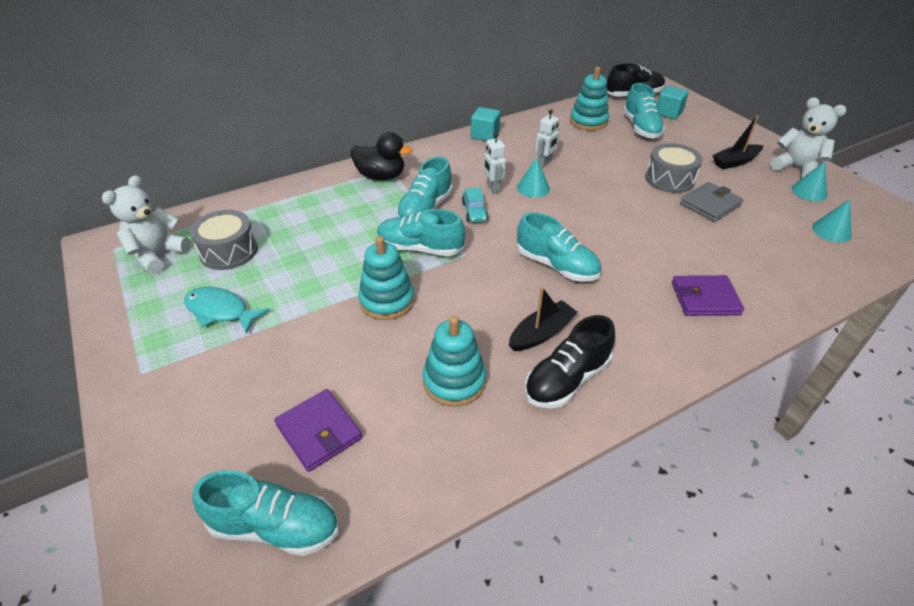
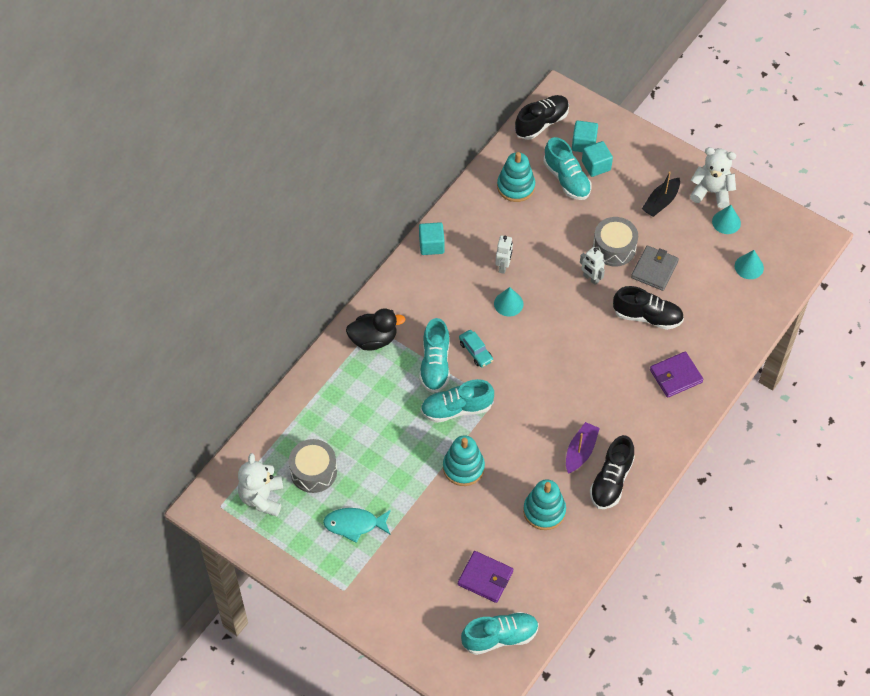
camera: 25 degrees left, 15 degrees up
white robot [484,132,506,193] -> white robot moved to [580,247,605,285]
black boat [509,287,578,351] -> purple boat [566,422,600,473]
turquoise shoe [517,212,601,282] -> none
none -> turquoise cube [582,141,613,177]
none -> black shoe [613,286,684,330]

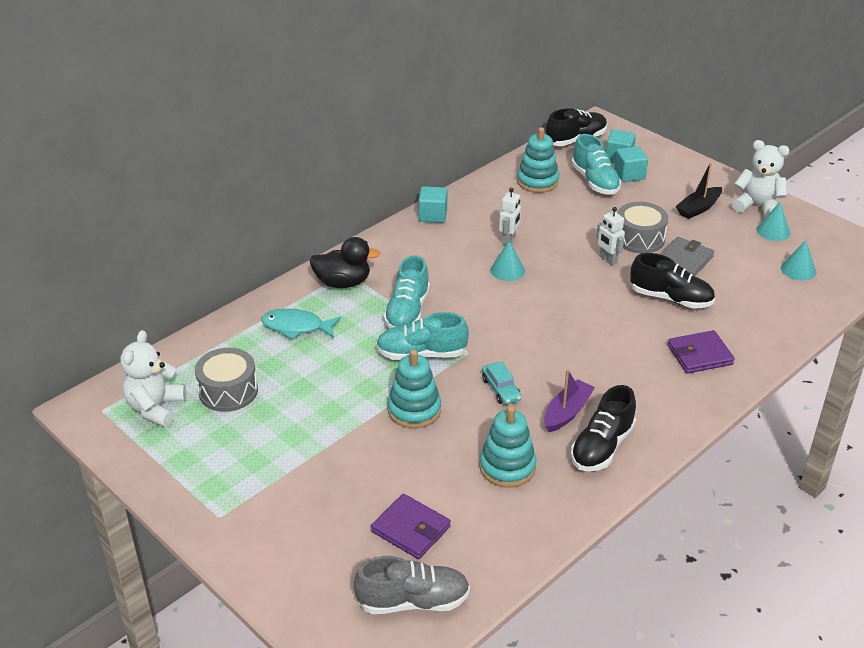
camera: 10 degrees right, 20 degrees down
turquoise fish [323,508,391,543] -> turquoise fish moved to [261,308,341,340]
turquoise car [459,330,493,368] -> turquoise car moved to [482,362,522,405]
turquoise shoe [461,612,539,655] -> grey shoe [354,556,470,614]

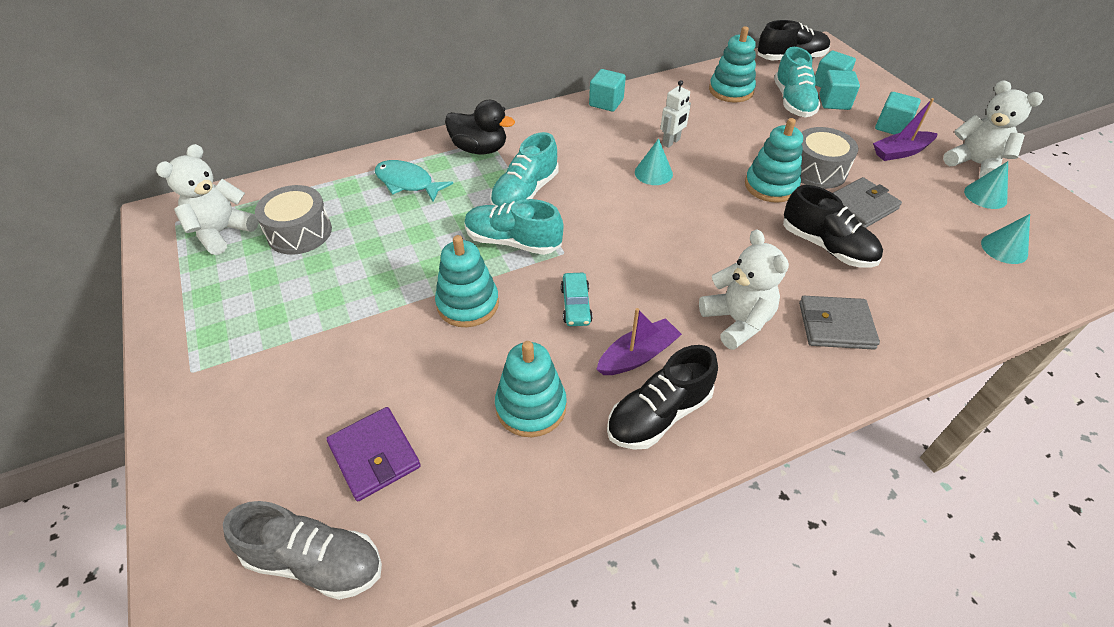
camera: 20 degrees right, 10 degrees up
white robot [596,207,625,266] -> turquoise stacking toy [745,118,803,203]
purple wallet [667,330,735,374] -> grey wallet [799,296,880,350]
black boat [675,162,722,219] -> purple boat [873,98,938,161]
none -> white teddy bear [699,229,789,350]
none -> turquoise cube [875,92,921,134]

